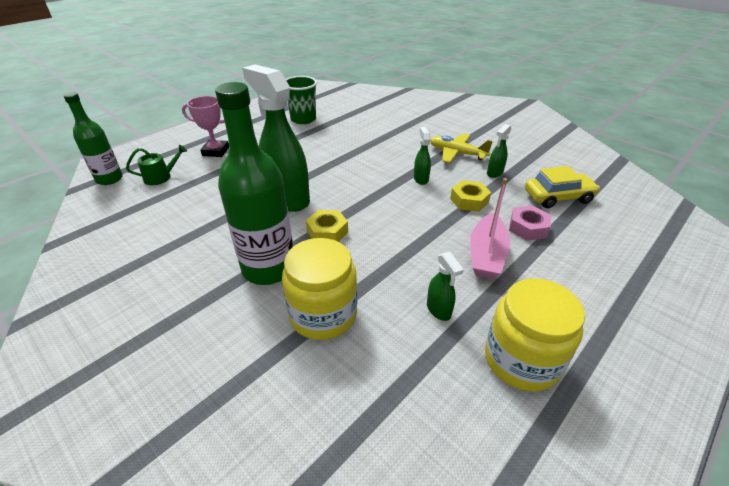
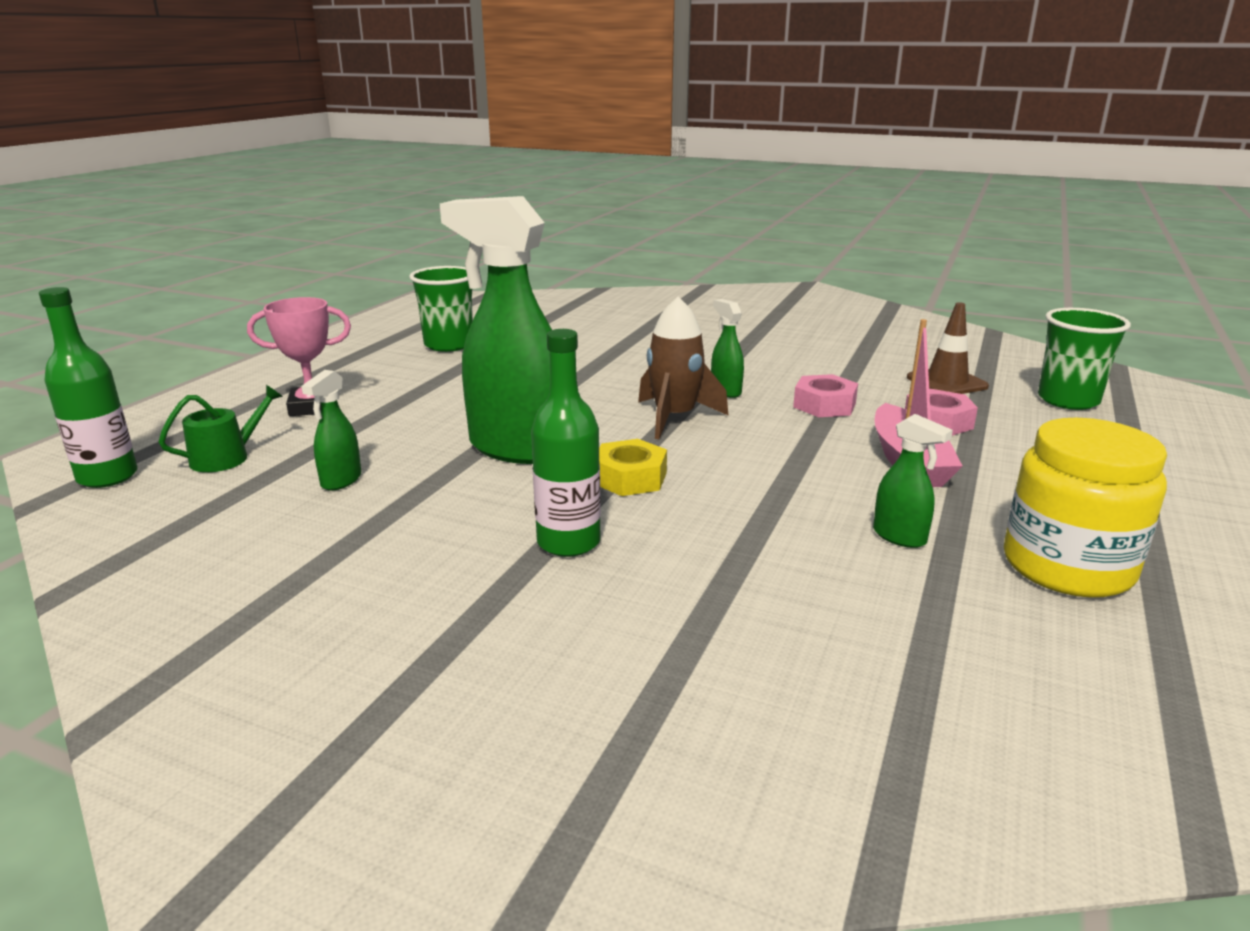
camera: 20 degrees left, 15 degrees down
green bottle [215,82,293,285] -> green bottle [531,329,601,557], size x0.61
yellow jar [282,238,357,340] -> none
yellow plane [430,133,493,163] -> none
yellow nut [450,180,491,212] -> pink nut [793,374,858,417]
green spray bottle [487,124,512,178] -> green spray bottle moved to [301,370,361,490]
yellow car [525,166,600,208] -> brown traffic cone [907,302,989,394]
none -> brown rocket [638,297,729,439]
none -> green cup [1038,308,1131,410]

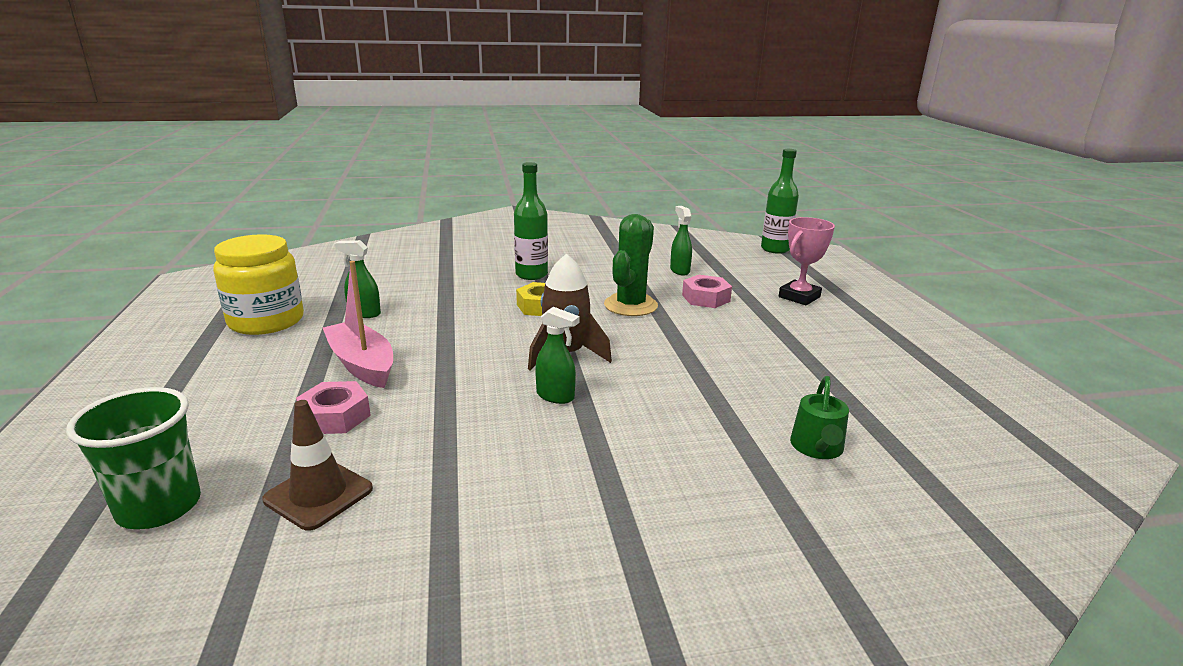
camera: 145 degrees right, 0 degrees up
green watering can [158,385,283,472] -> green watering can moved to [790,376,849,459]
green cup [409,266,473,352] -> none
green spray bottle [440,196,552,464] -> green cactus [604,214,658,316]
pink nut [793,374,858,417] -> pink nut moved to [682,275,732,308]

